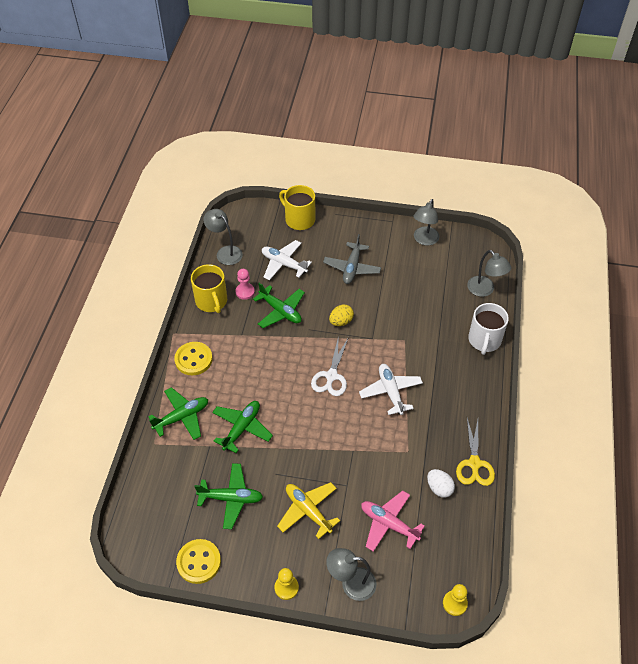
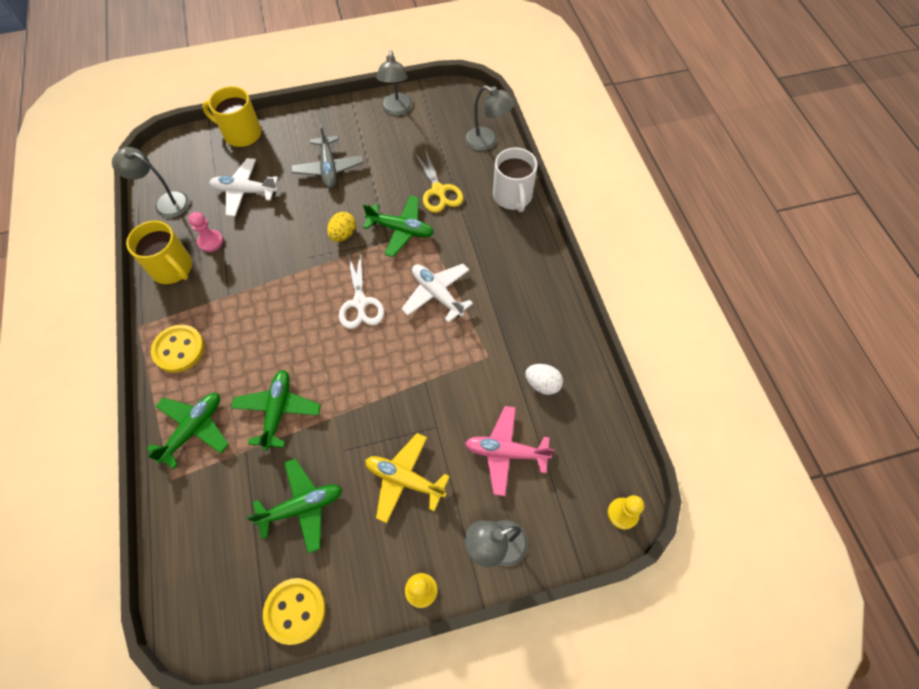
camera: 25 degrees left, 10 degrees up
green plane [253,283,305,328] -> green plane moved to [363,195,434,257]
yellow scissors [456,418,495,486] -> yellow scissors moved to [414,149,463,213]

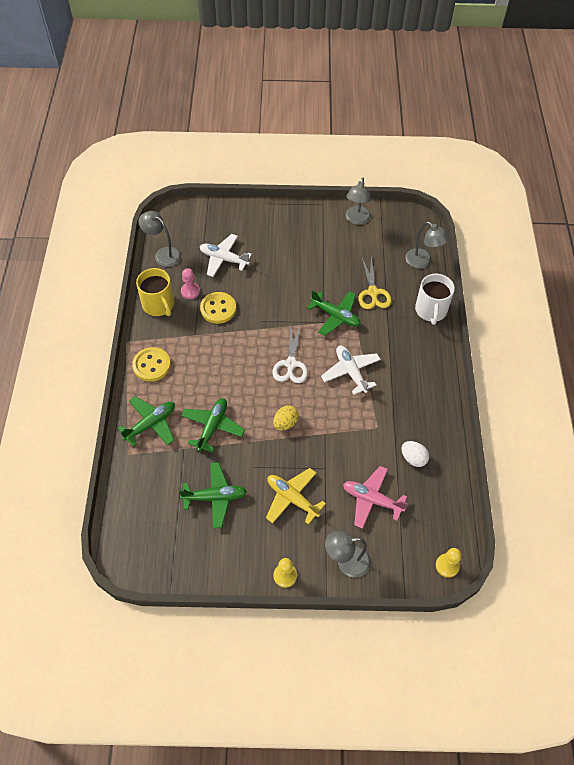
camera: 15 degrees right, 5 degrees down
yellow mug [202,86,261,147] -> none
yellow button [263,578,326,645] -> yellow button moved to [200,292,236,324]
grey plane [291,124,364,188] -> none
yellow egg [327,212,356,242] -> yellow egg moved to [273,405,299,430]

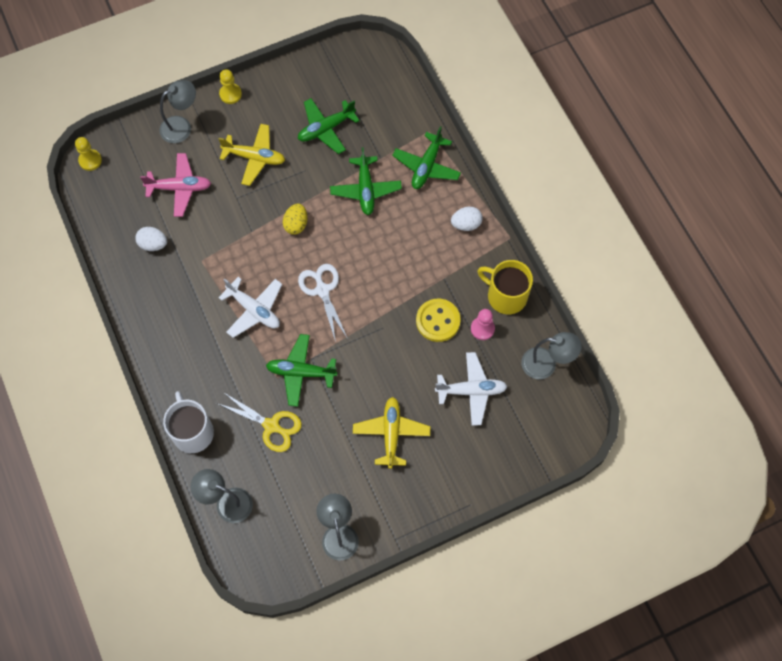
camera: 155 degrees right, 10 degrees up
yellow button [132,347,171,382] -> white egg [451,207,483,231]
yellow scissors [358,256,392,309] -> yellow scissors turned 150 degrees clockwise [219,392,302,452]
none -> yellow plane [353,397,430,469]

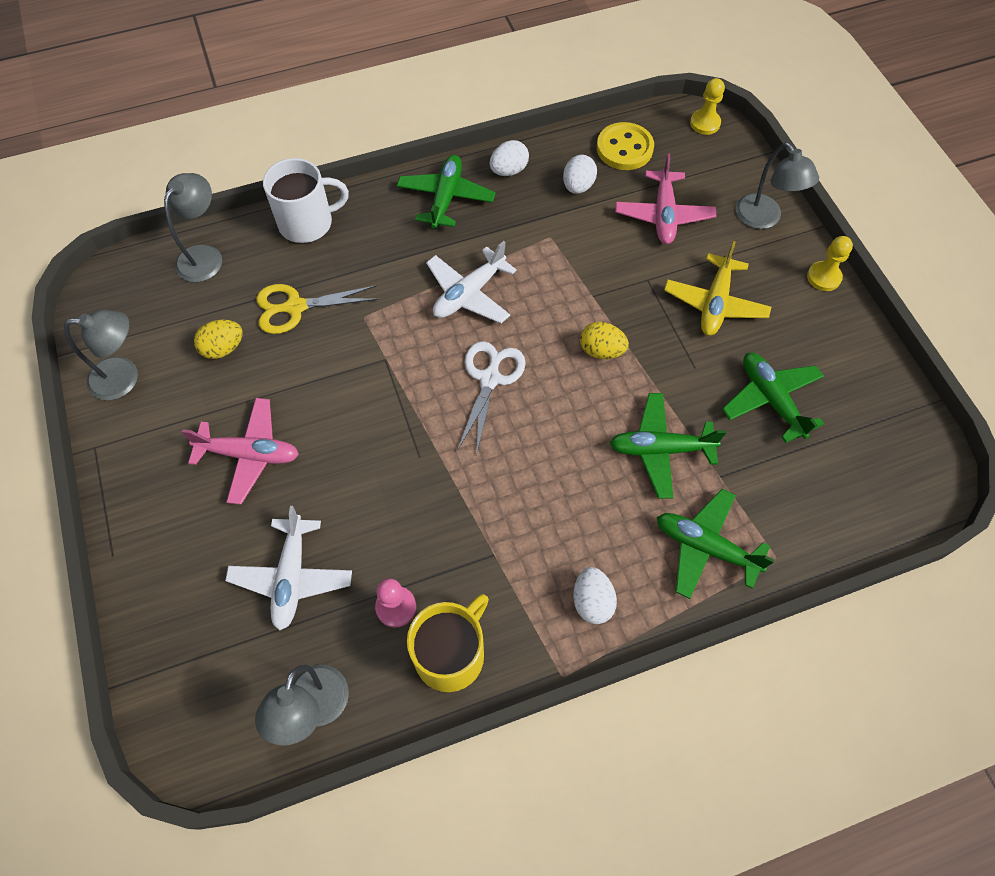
camera: 95 degrees right, 5 degrees down
yellow scissors [219,392,302,452] -> yellow scissors turned 45 degrees clockwise [256,284,379,334]
green plane [266,334,338,407] -> green plane moved to [397,155,496,229]
white scissors [298,264,348,342] -> white scissors turned 60 degrees counterclockwise [457,341,526,455]
yellow plane [353,397,430,469] -> pink plane [182,398,299,505]
yellow button [416,299,461,342] -> yellow button moved to [597,122,654,170]
none -> yellow egg [194,320,243,359]
none -> white egg [490,140,529,176]

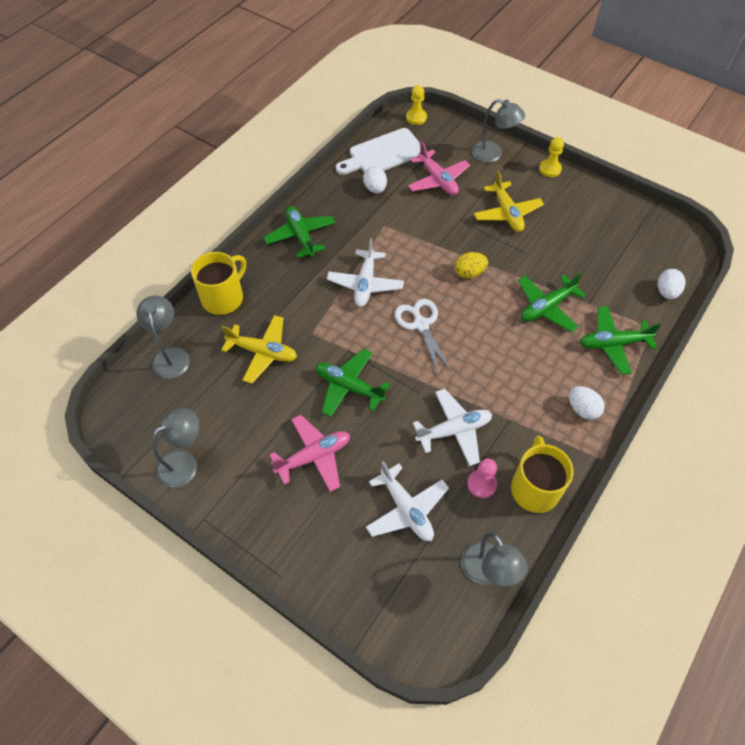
camera: 35 degrees left, 5 degrees down
yellow egg [194,320,243,359] -> none
yellow scissors [256,284,379,334] -> yellow plane [221,315,297,383]
white mug [263,158,349,243] -> yellow mug [191,252,246,315]
white egg [490,140,529,176] -> white egg moved to [657,269,685,299]
yellow button [597,122,654,170] -> white cutting board [336,128,420,175]
green plane [722,353,824,443] -> green plane moved to [316,349,390,417]
none -> white plane [413,389,492,466]

